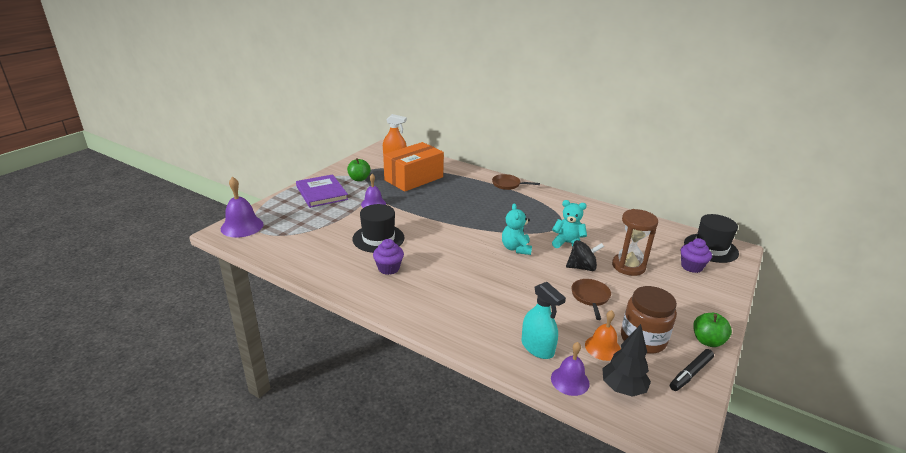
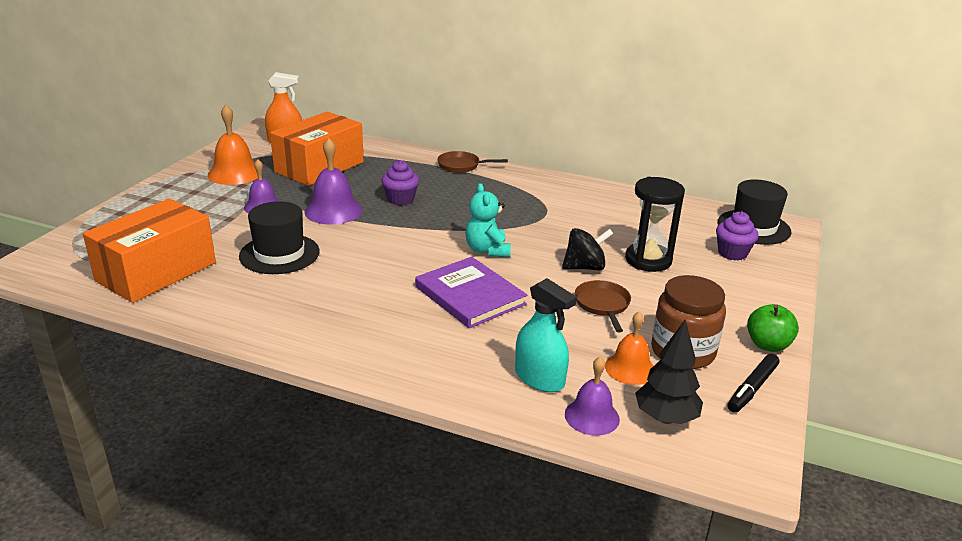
camera: 10 degrees left, 0 degrees up
purple bell [221,176,264,238] -> purple bell moved to [305,138,362,225]
purple book [296,174,348,208] -> purple book moved to [415,257,527,328]
green apple [347,158,371,181] -> orange bell [208,104,258,185]
purple cupcake [373,239,404,275] -> purple cupcake moved to [382,160,419,206]
turquoise teddy bear [552,200,587,248] -> none
brown hourglass [612,209,658,276] -> black hourglass [625,177,685,272]
none -> orange box [83,199,216,303]

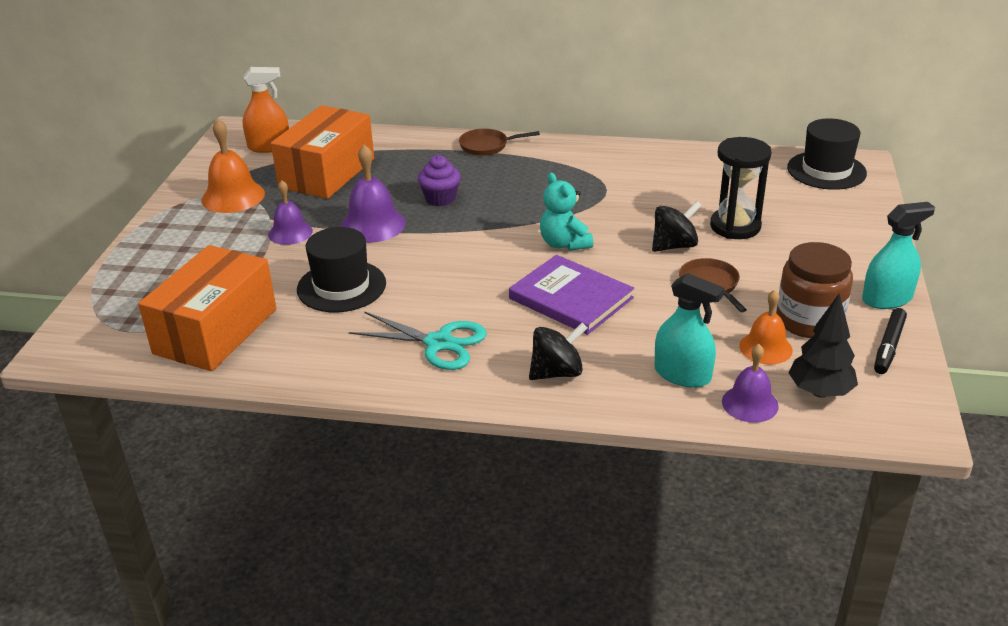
camera: 10 degrees left, 5 degrees up
purple cupcake [716,211,759,261] -> none
green apple [747,304,799,352] -> turquoise spray bottle [862,202,935,309]
none -> turquoise scissors [349,311,487,370]
none -> black spinning top [529,323,587,380]

